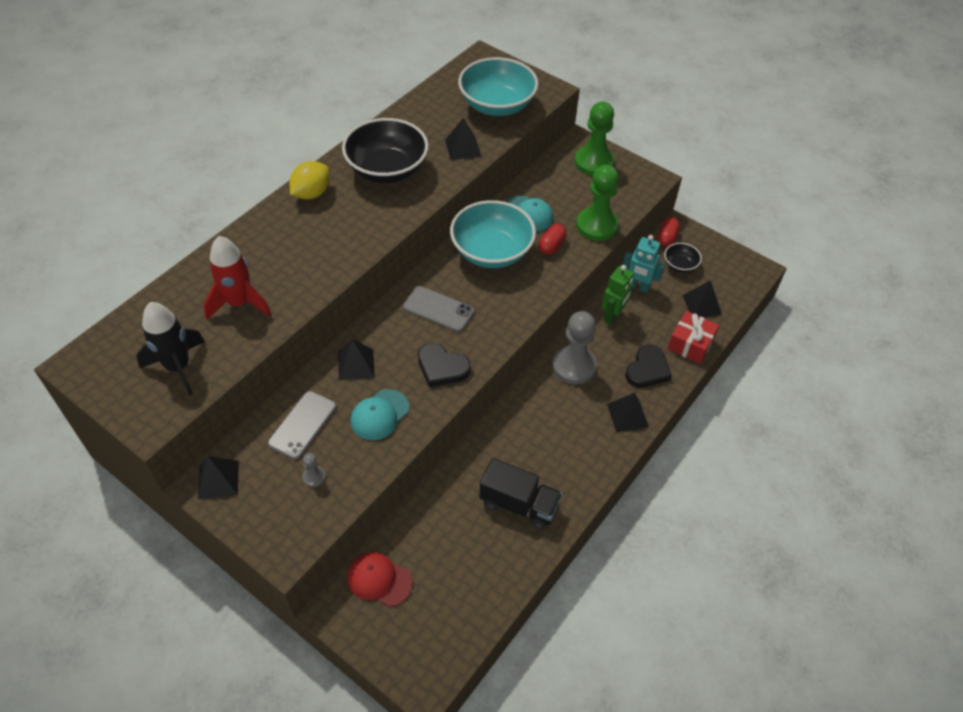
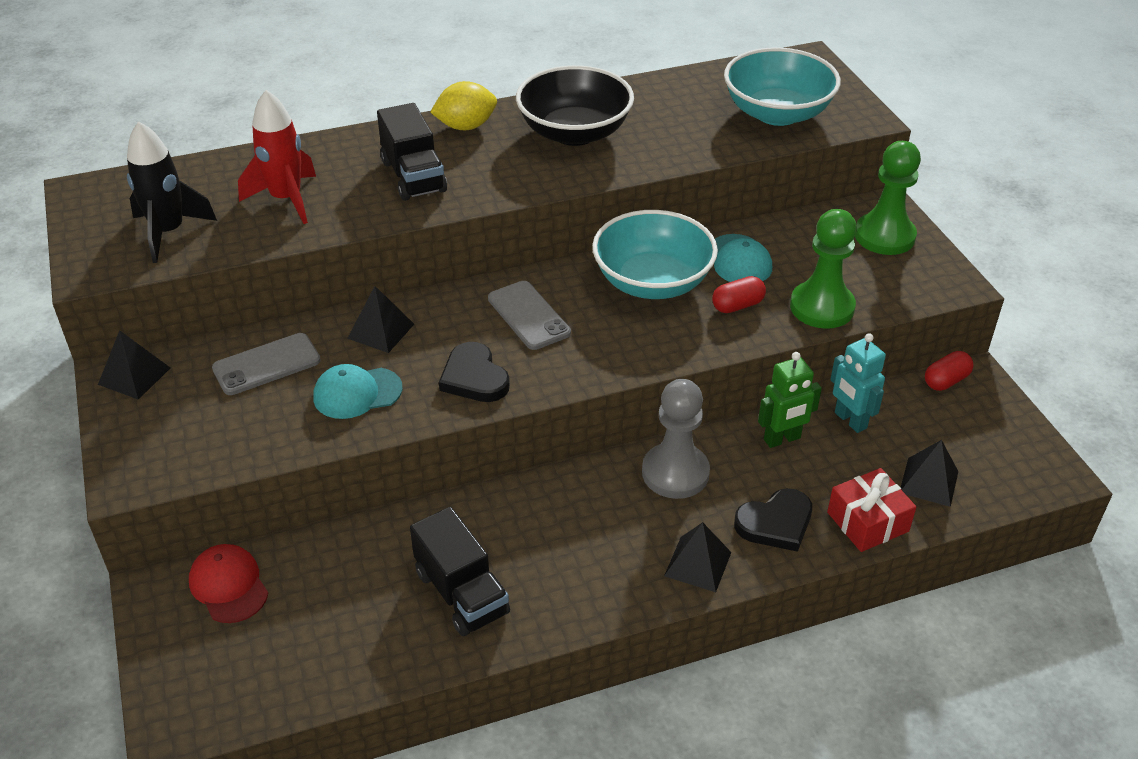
camera: 35 degrees right, 10 degrees down
grey pawn [302,453,326,487] -> none
black pyramid [445,118,482,160] -> none
black bowl [664,243,702,273] -> none
none -> black truck [377,103,447,201]

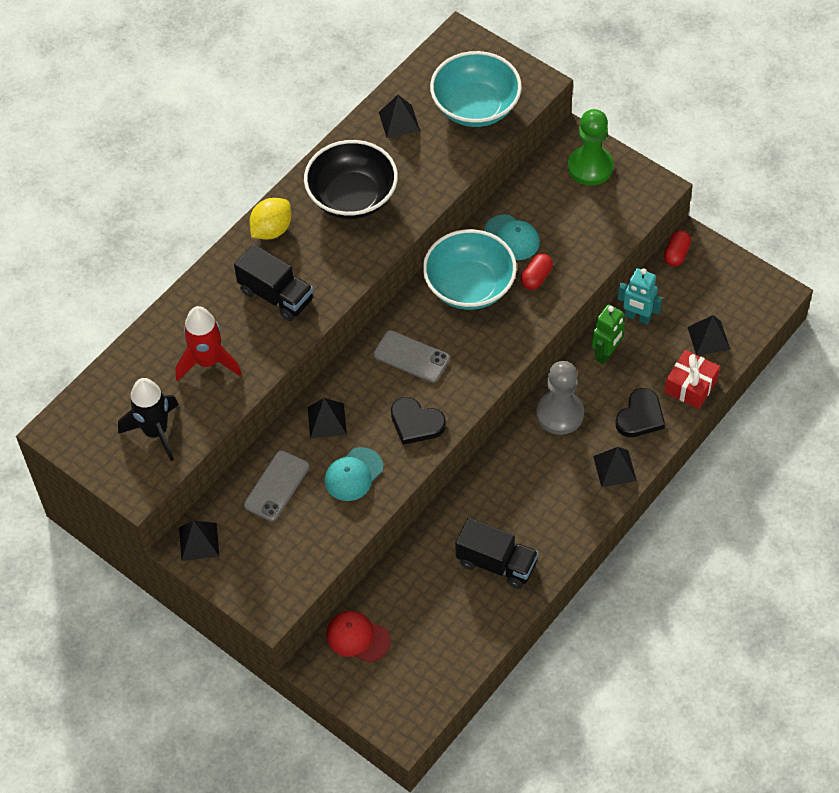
camera: 30 degrees left, 15 degrees up
green pawn [790,209,857,329] -> none
none -> black pyramid [379,95,420,138]

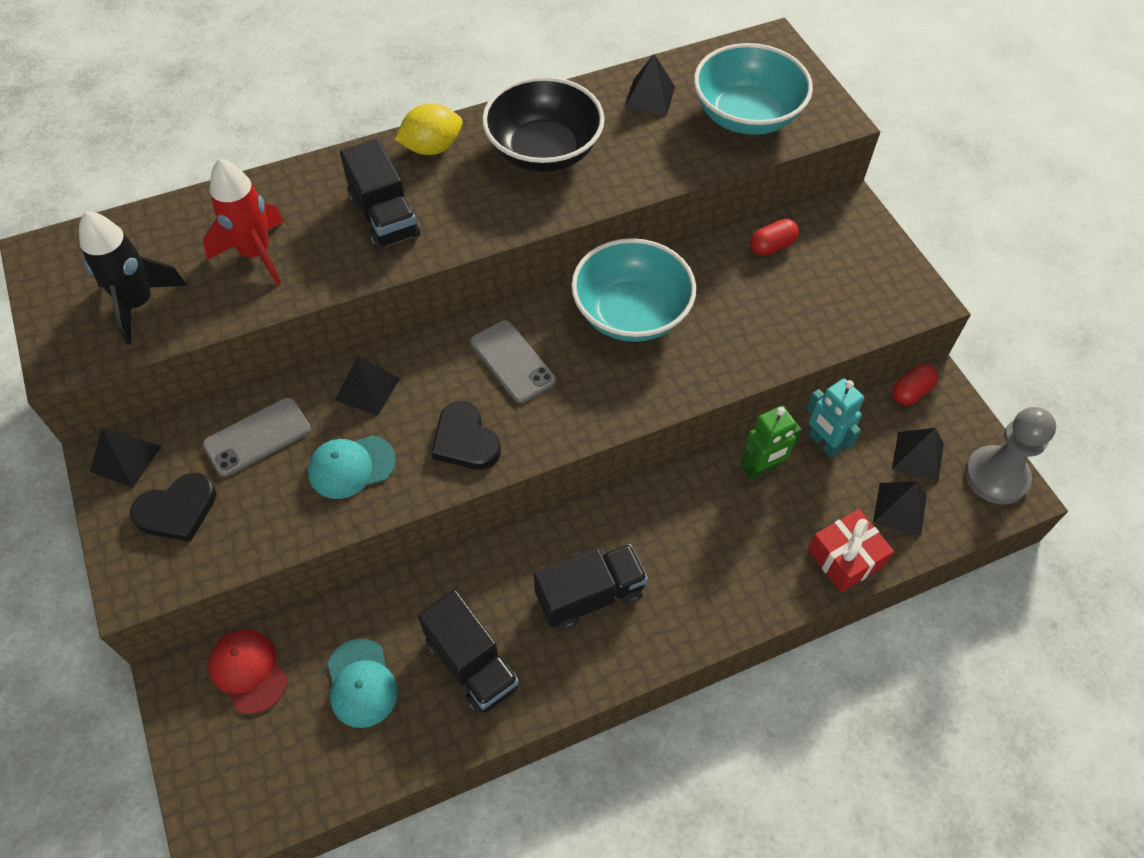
camera: 25 degrees right, 0 degrees up
turquoise cap [484,214,540,260] -> turquoise cap moved to [327,638,398,728]
red capsule [521,254,553,290] -> red capsule moved to [750,219,799,256]
grey pawn [536,361,584,435] -> grey pawn moved to [965,407,1056,505]
green pawn [568,109,614,186] -> none
black pyramid [593,447,637,487] -> black pyramid moved to [892,428,944,482]
black heart [615,388,665,437] -> black heart moved to [130,473,216,542]
none -> black truck [534,544,648,631]

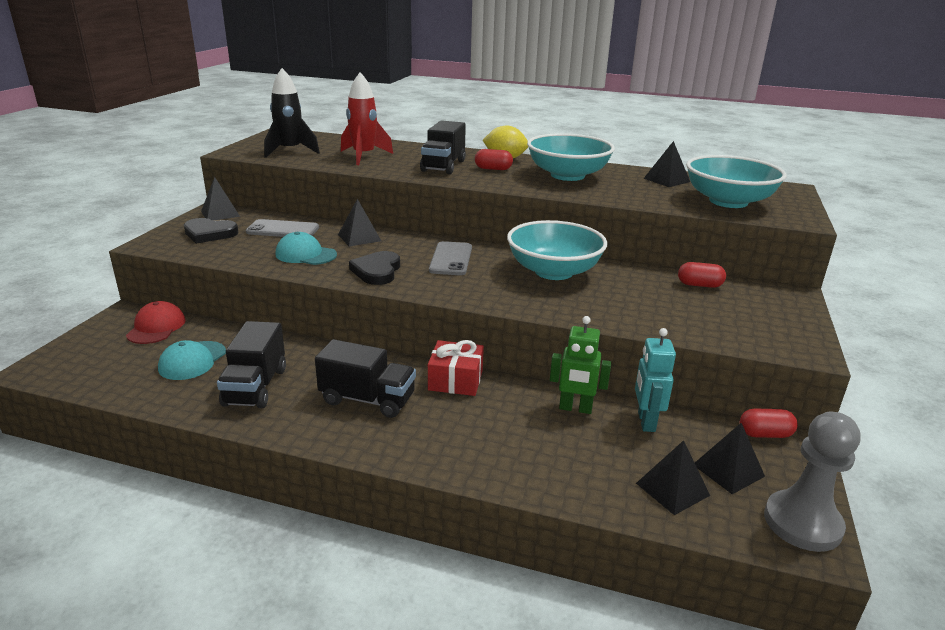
camera: 40 degrees right, 30 degrees down
black bowl [482,76,605,172] -> turquoise bowl [527,133,615,181]
red gift [808,509,894,592] -> red gift moved to [428,340,484,396]
none -> red capsule [475,149,513,170]

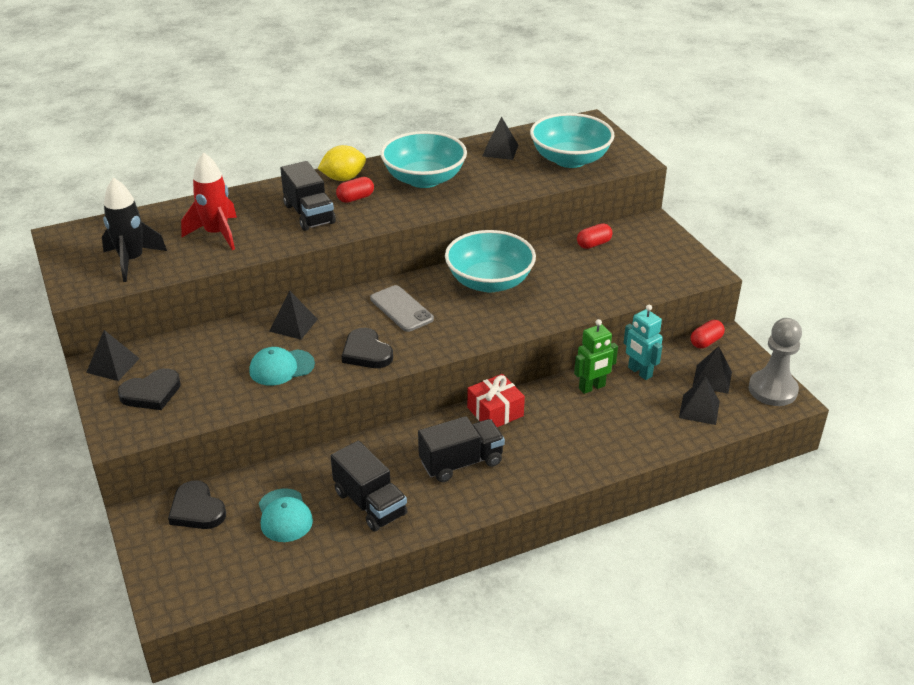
camera: 40 degrees left, 10 degrees up
red cap [126,301,185,344] -> black heart [168,480,226,529]
grey phone [246,219,319,237] -> none

